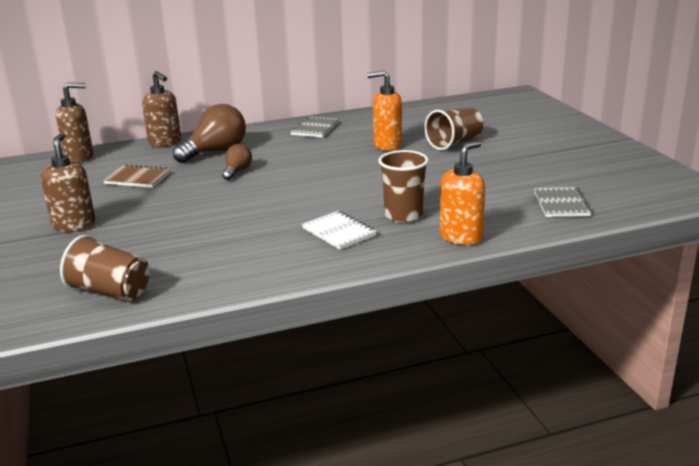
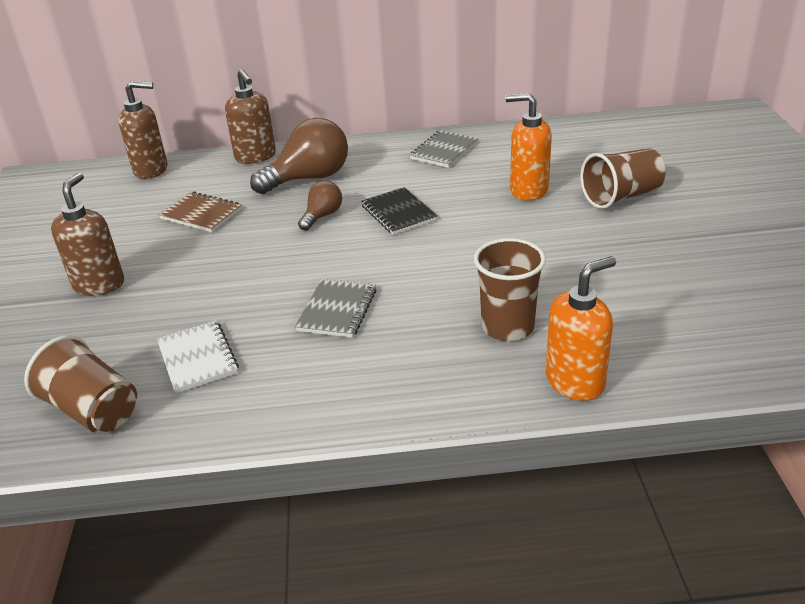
camera: 15 degrees right, 10 degrees up
white notebook [302,211,377,250] -> white notebook moved to [157,320,239,393]
grey notebook [534,187,592,217] -> grey notebook moved to [295,279,376,338]
none -> black notebook [361,187,438,235]

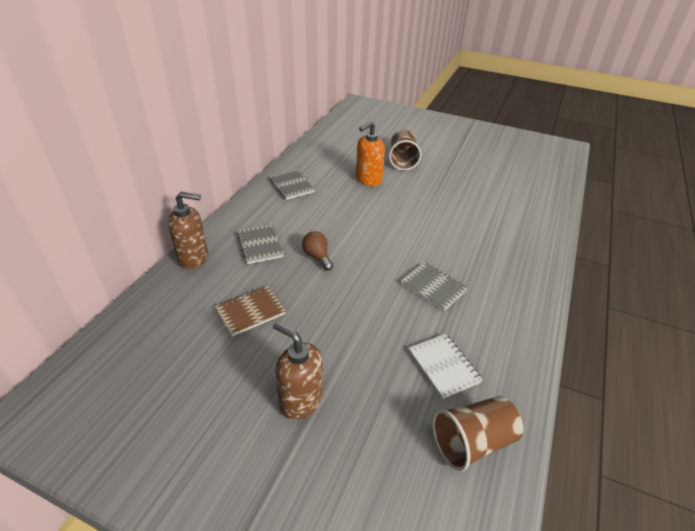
camera: 65 degrees left, 5 degrees up
brown soap dispenser [119,81,167,179] -> none
white notebook [157,320,239,393] -> white notebook turned 60 degrees clockwise [408,334,483,399]
brown light bulb [250,118,348,194] -> grey notebook [237,225,284,264]
black notebook [361,187,438,235] -> none
brown cup [474,238,546,341] -> none
orange soap dispenser [546,256,616,401] -> none

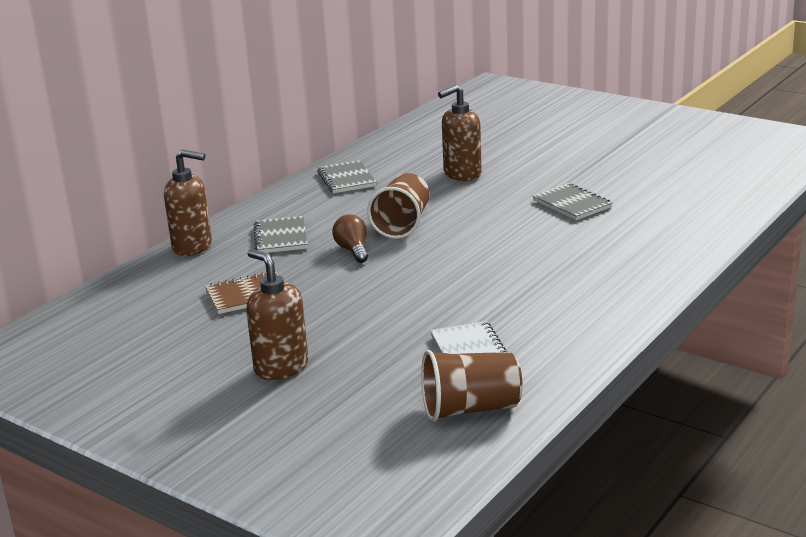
camera: 15 degrees right, 15 degrees down
orange soap dispenser [356,121,385,186] -> brown soap dispenser [438,85,482,181]
brown cup [389,129,421,171] -> brown cup moved to [367,173,430,239]
grey notebook [400,263,467,311] -> grey notebook moved to [532,183,613,220]

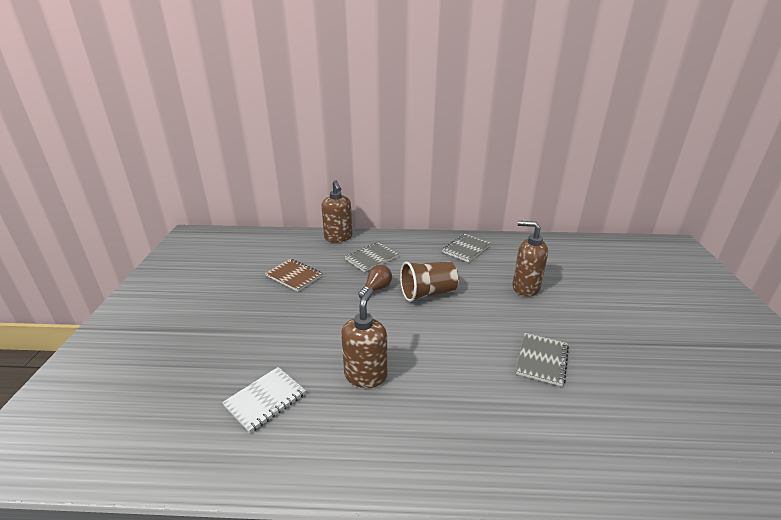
camera: 55 degrees right, 5 degrees up
brown soap dispenser [246,249,308,380] -> brown soap dispenser moved to [341,288,387,388]
brown cup [421,350,523,422] -> none

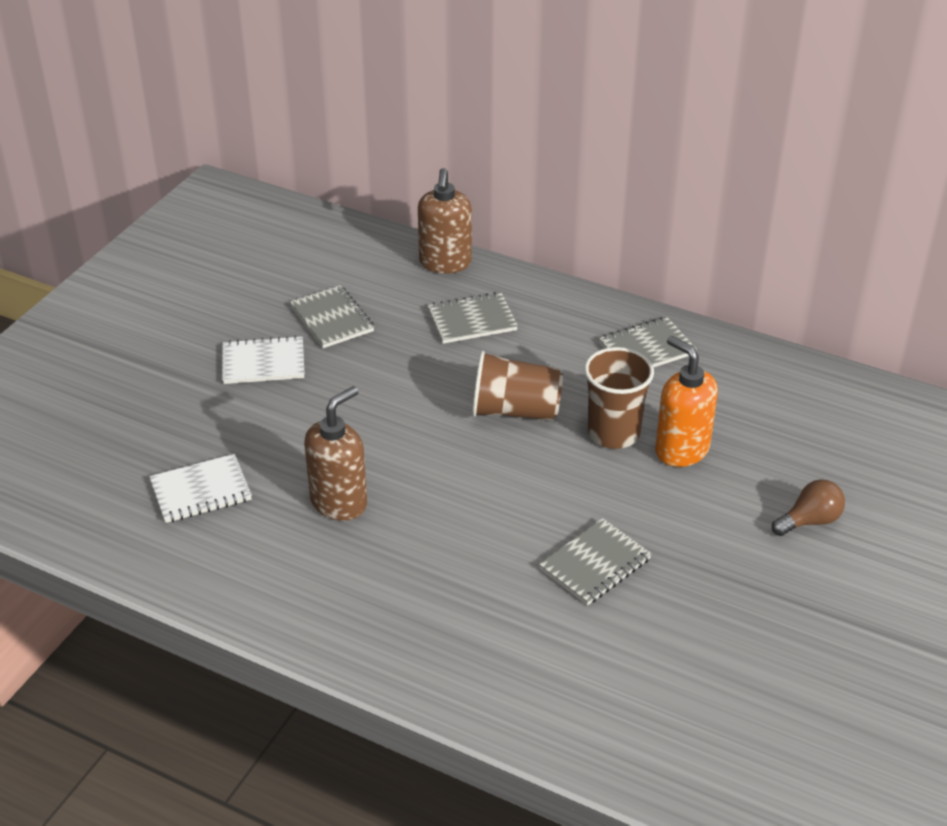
camera: 25 degrees right, 10 degrees up
brown notebook [265,259,322,291] -> grey notebook [290,285,374,348]
brown light bulb [358,265,392,298] -> brown light bulb moved to [772,480,845,536]
brown soap dispenser [512,221,548,296] -> orange soap dispenser [655,336,718,467]
none -> white notebook [222,336,305,384]
none -> brown cup [584,347,654,449]

